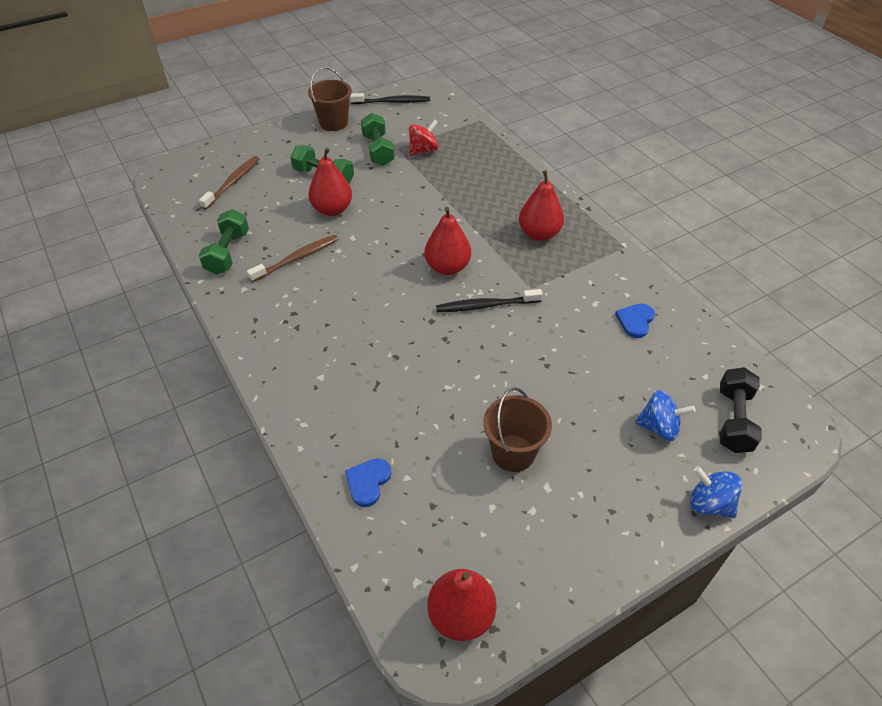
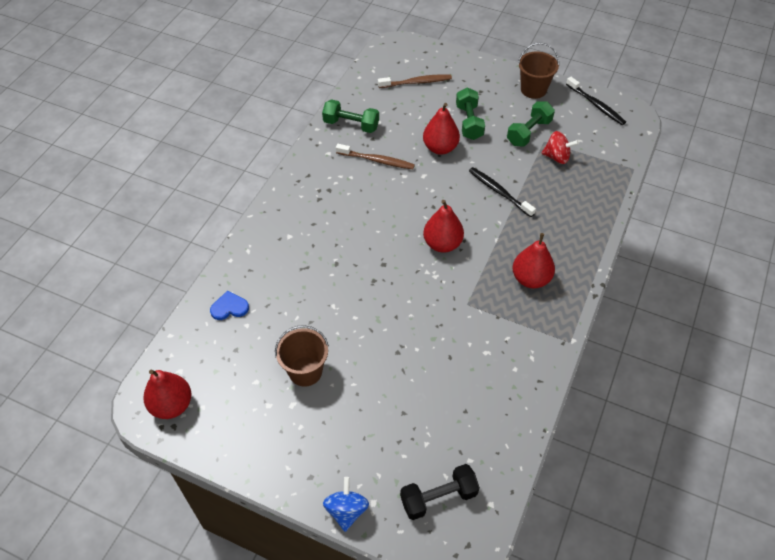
camera: 55 degrees right, 5 degrees up
green dumbbell [199,209,249,275] -> green dumbbell turned 45 degrees clockwise [322,99,379,133]
black toothbrush [436,289,543,312] -> black toothbrush moved to [469,167,536,217]
blue heart [615,303,655,338] -> none
blue spinning top [635,390,696,441] -> none

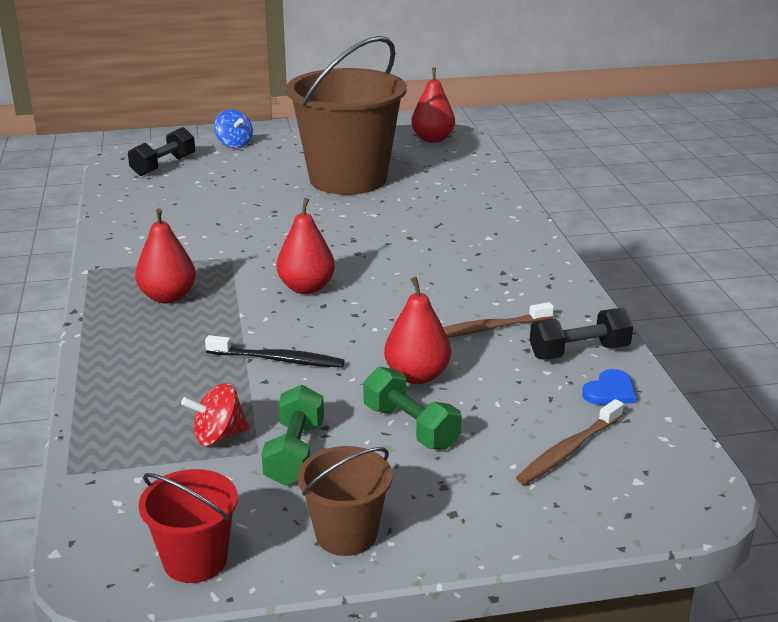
camera: 145 degrees right, 25 degrees down
blue heart [210,291,249,320] -> blue heart moved to [582,369,636,405]
brown bucket [275,325,329,387] -> brown bucket [286,36,407,195], size x2.17
green dumbbell [322,99,379,133] -> black dumbbell [530,308,633,360]
black toothbrush [566,77,626,125] -> red bucket [139,469,238,583]

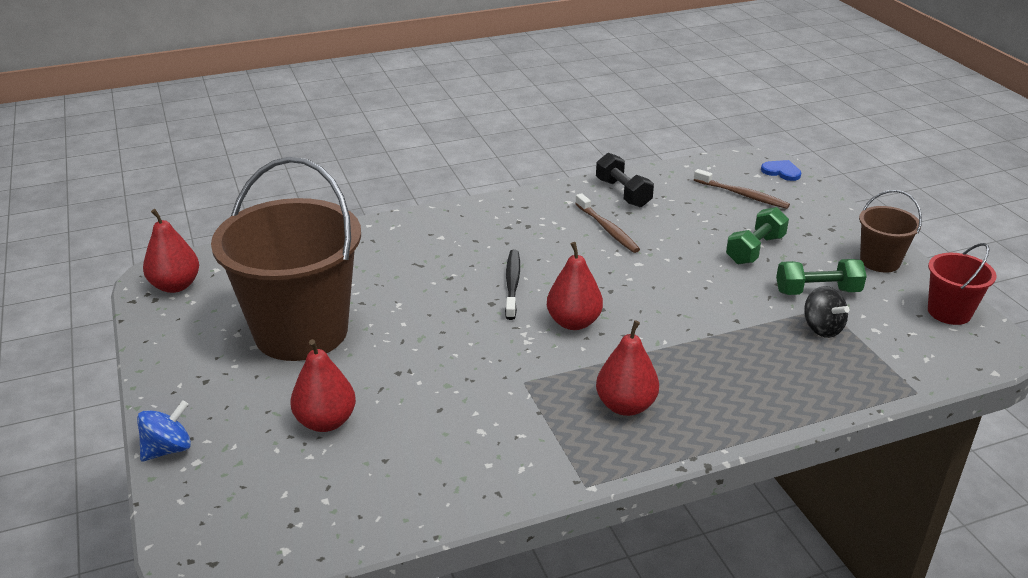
camera: 100 degrees left, 5 degrees up
black dumbbell [128,127,195,176] -> none
red spinning top [181,383,249,446] -> black spinning top [804,286,850,338]
black toothbrush [205,335,345,368] -> black toothbrush moved to [505,250,520,320]
red pear [384,277,451,384] -> red pear moved to [290,339,356,432]
blue heart [582,369,636,405] -> blue heart moved to [761,160,801,181]

